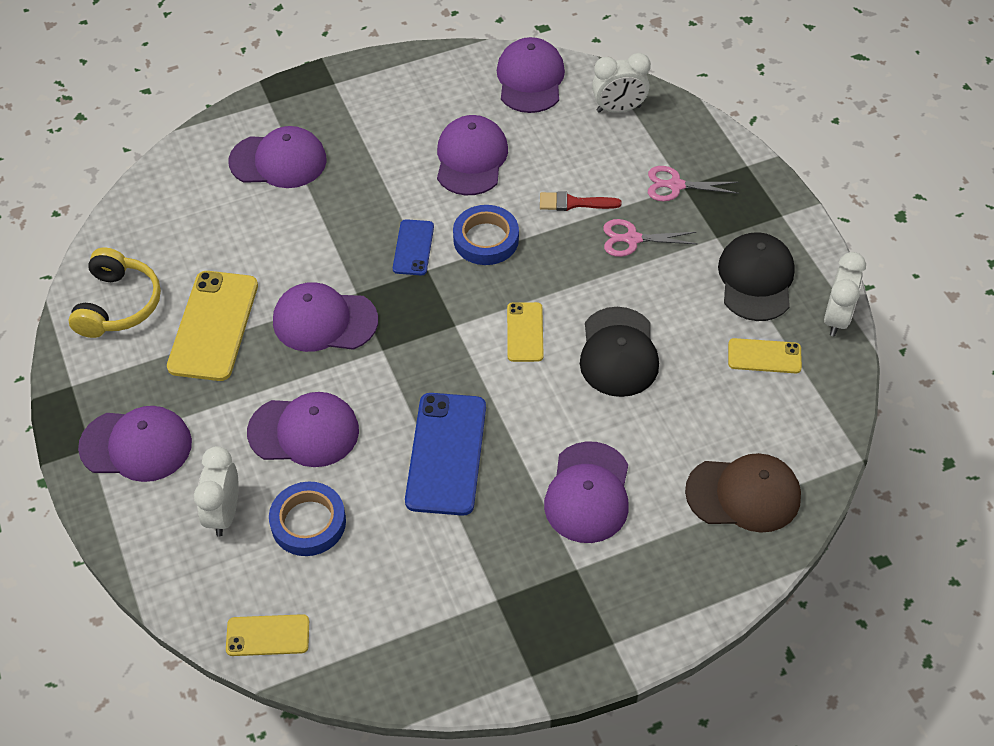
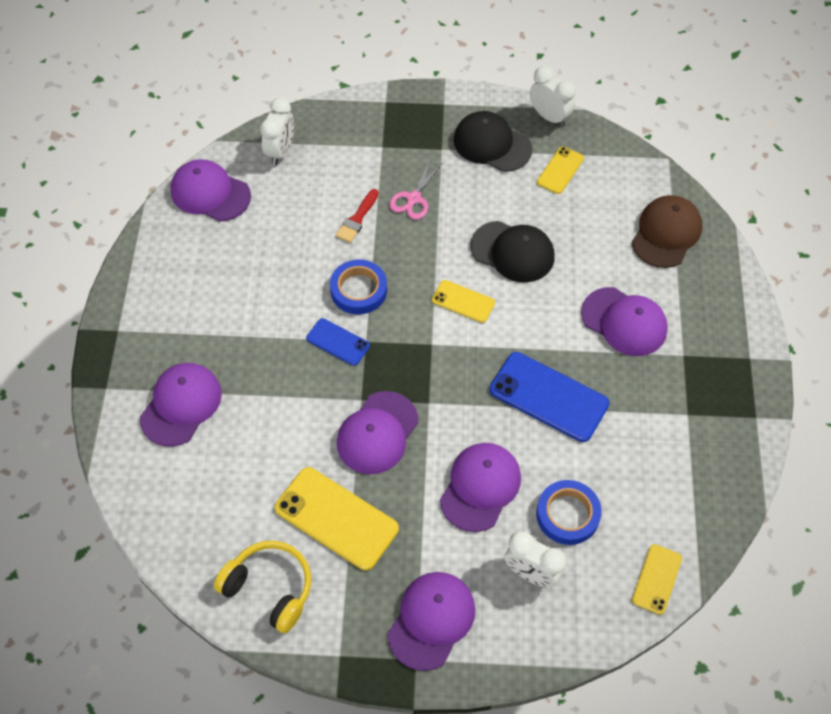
camera: 65 degrees left, 5 degrees up
purple cap [437,115,508,195] -> none
pink scissors [648,166,739,201] -> none

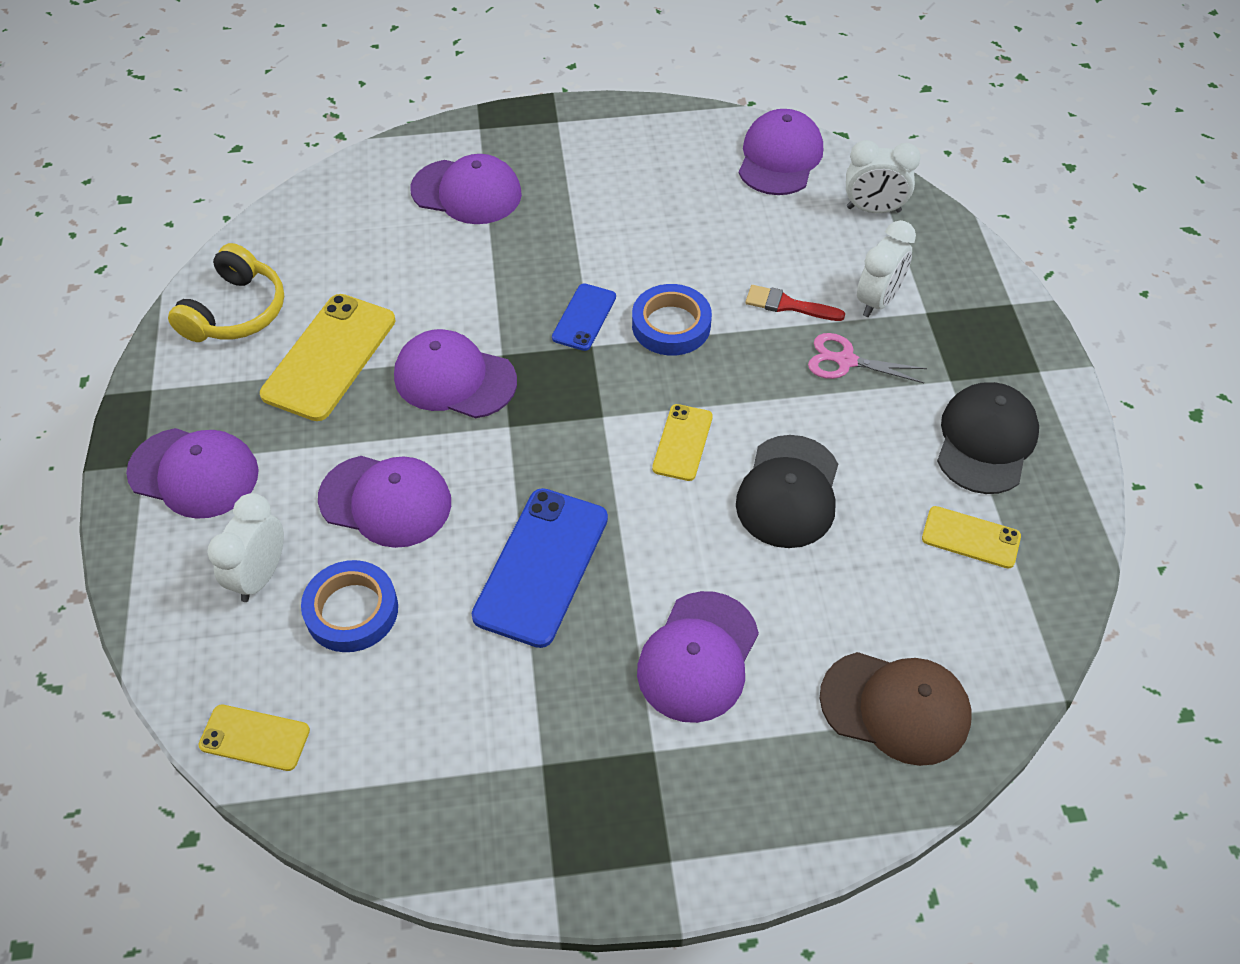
camera: 80 degrees right, 5 degrees down
white clock [530,66,576,127] -> white clock moved to [857,220,916,317]

